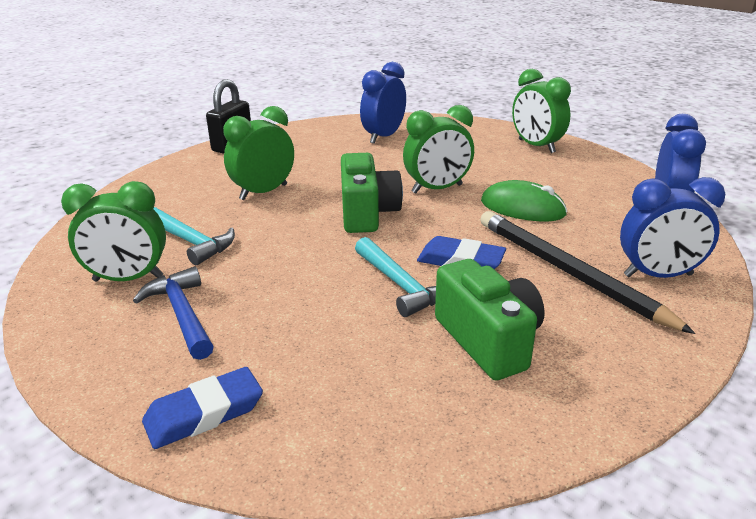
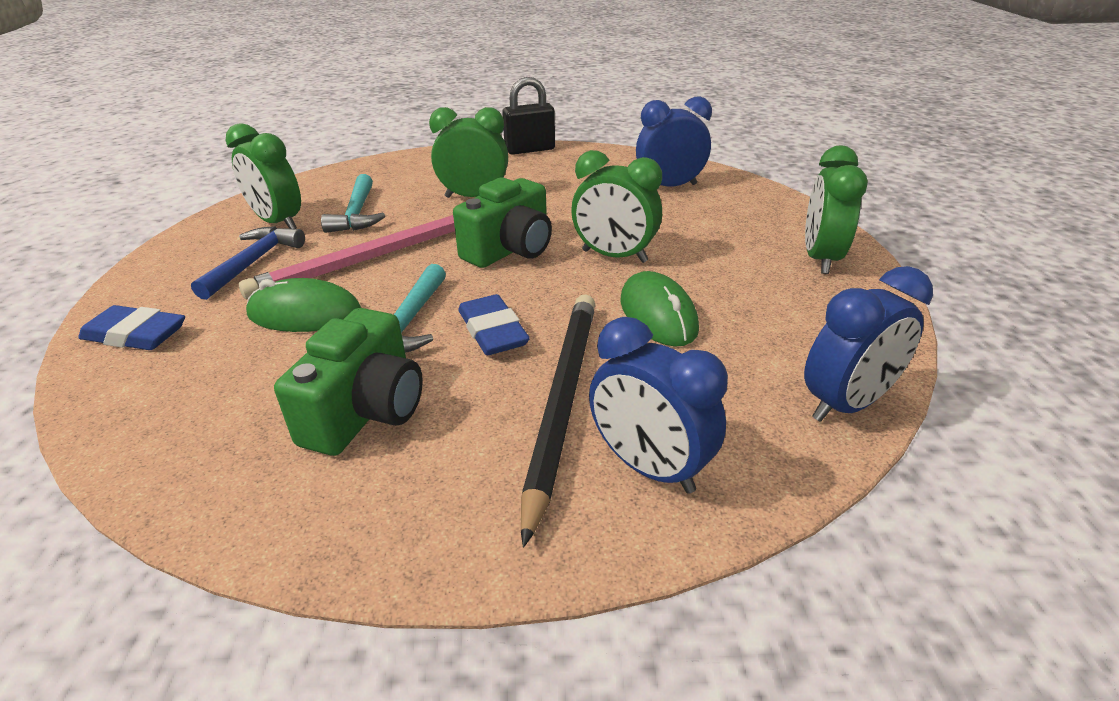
camera: 45 degrees right, 5 degrees up
none -> pink pencil [239,215,455,299]
none -> green mouse [246,278,361,332]

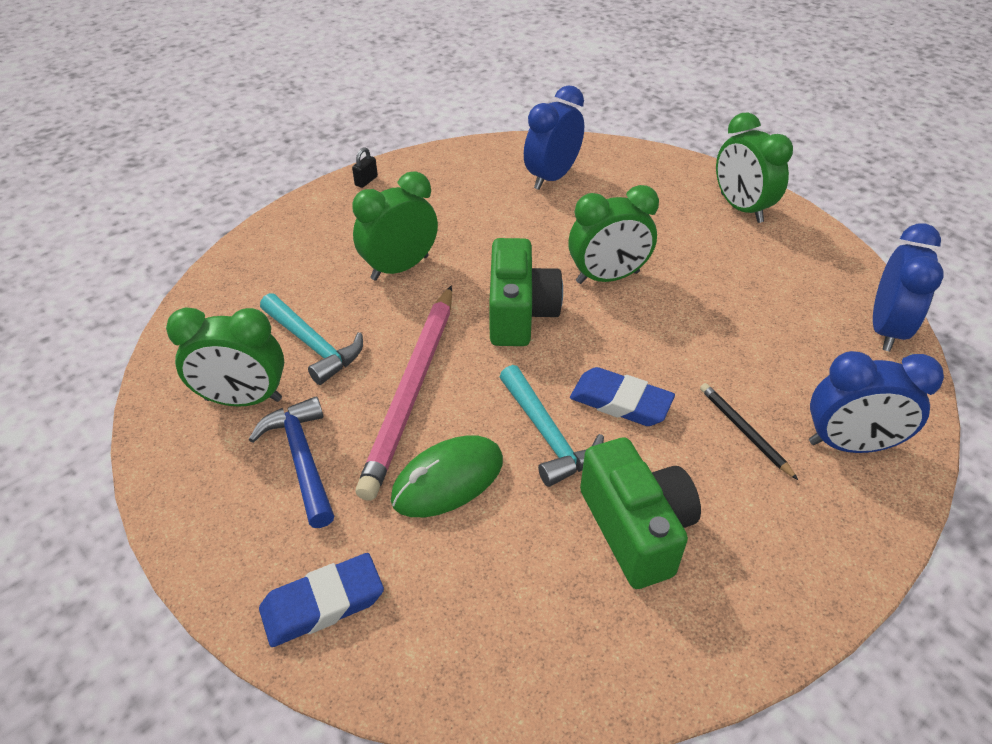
camera: 40 degrees left, 10 degrees up
black padlock [502,77,555,155] -> black padlock [352,147,378,188], size x0.46
black pencil [521,294,595,548] -> black pencil [700,383,798,480], size x0.46
green mouse [621,271,699,346] -> none

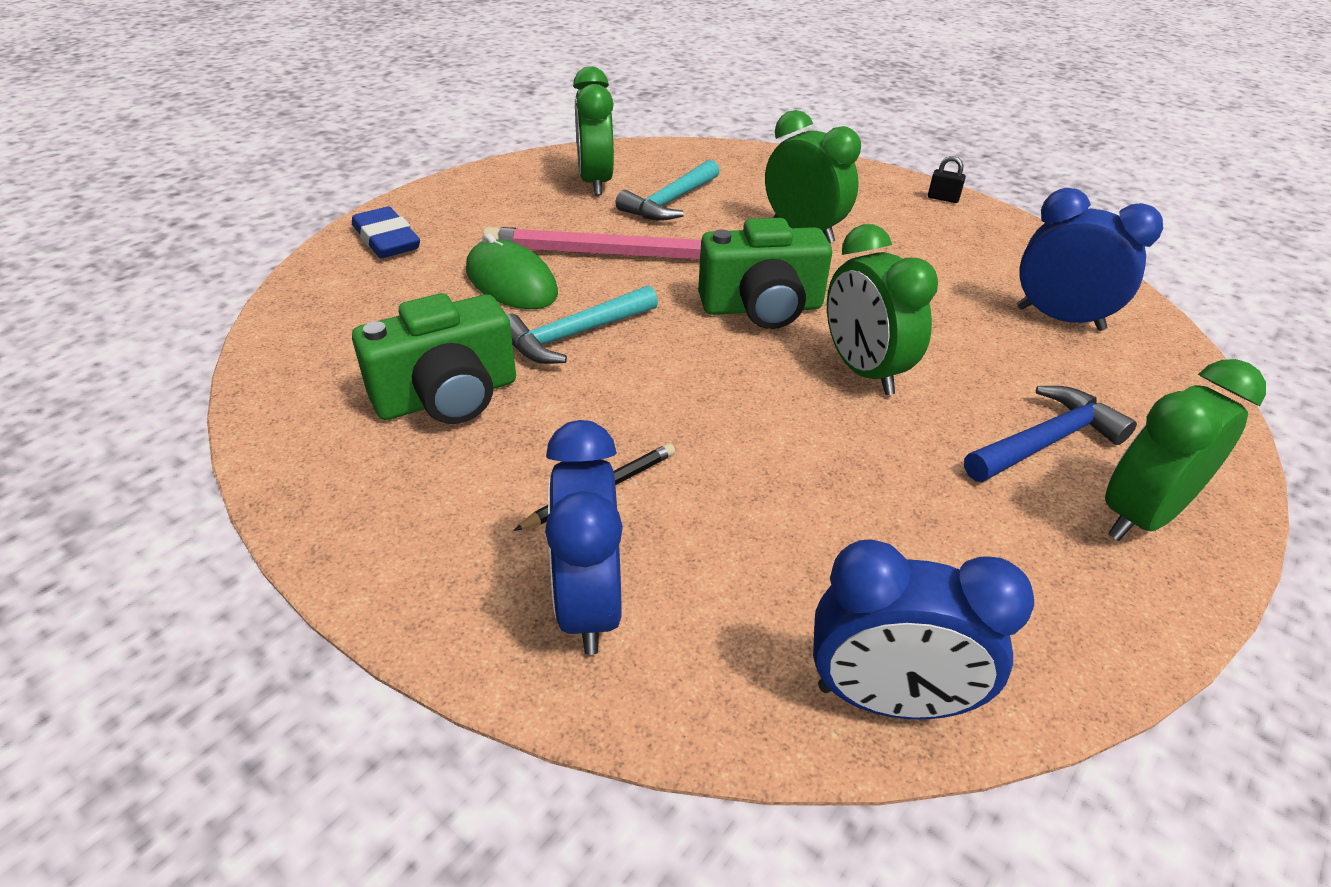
camera: 80 degrees right, 5 degrees down
blue hammer [248,397,334,528] -> blue hammer moved to [964,386,1137,482]
blue eraser [570,367,675,426] -> none

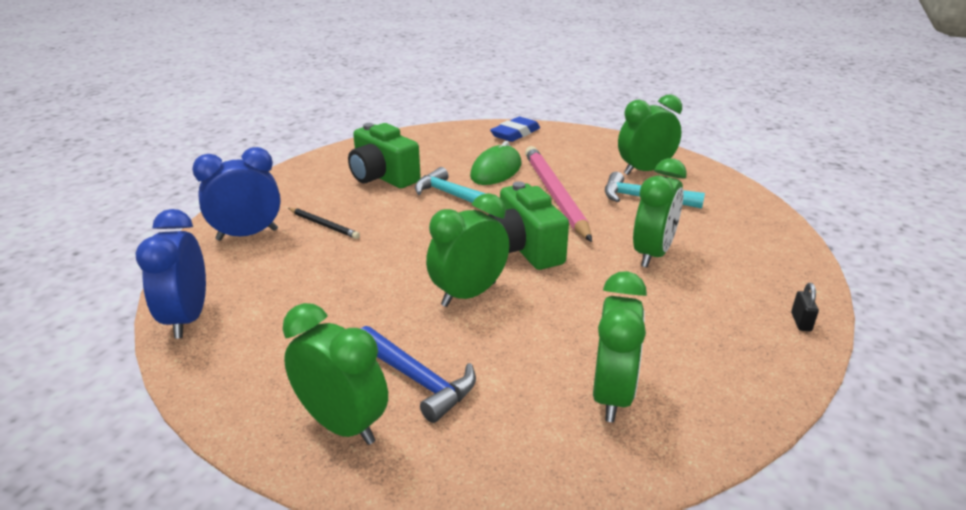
camera: 75 degrees right, 10 degrees down
blue clock [1017,188,1163,331] -> green clock [593,271,647,422]

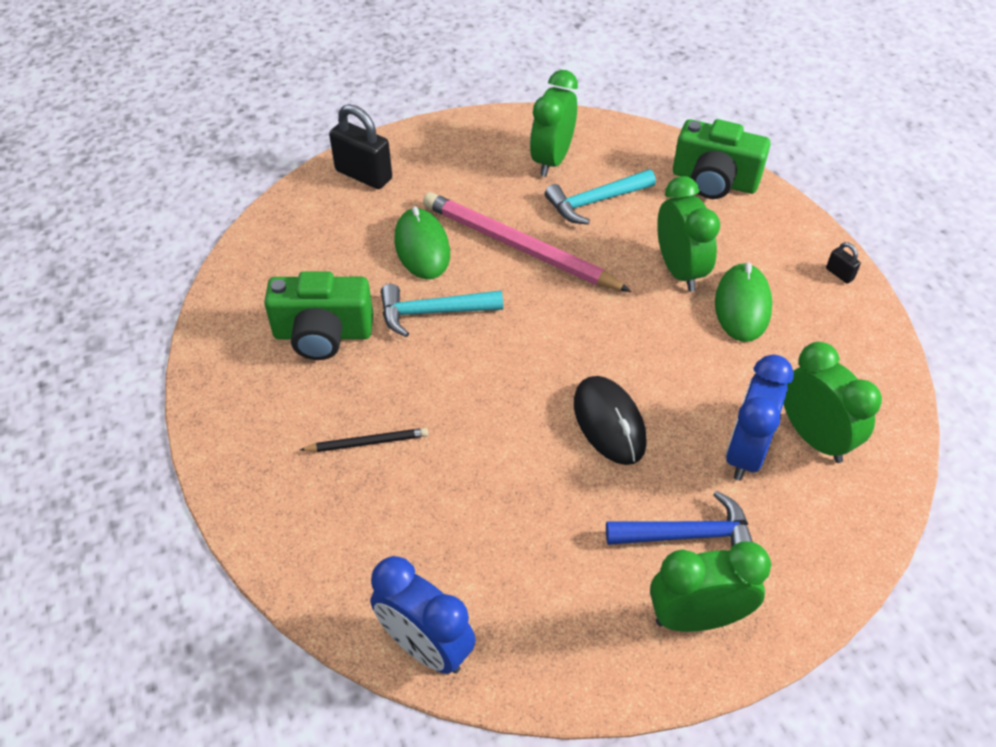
camera: 45 degrees left, 20 degrees up
blue clock [192,147,281,241] -> blue clock moved to [726,355,794,481]
green clock [426,193,509,307] -> black mouse [574,376,647,465]
green camera [489,181,569,270] -> green camera moved to [673,119,771,199]
blue eraser [490,117,540,142] -> black padlock [329,104,392,189]
none -> green mouse [715,263,772,342]

